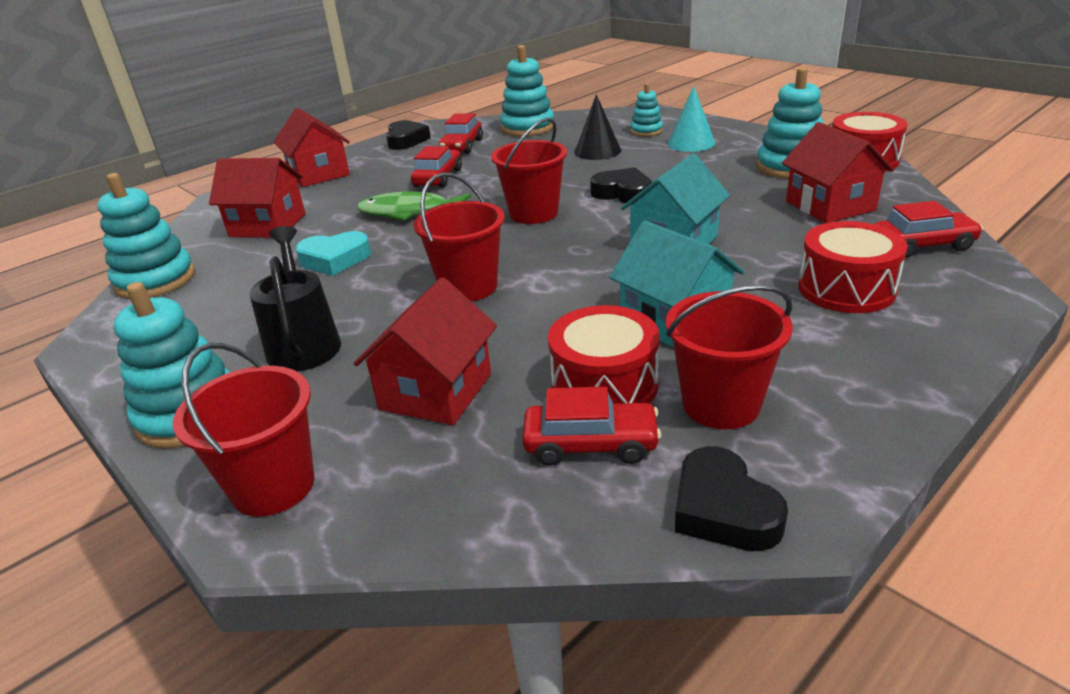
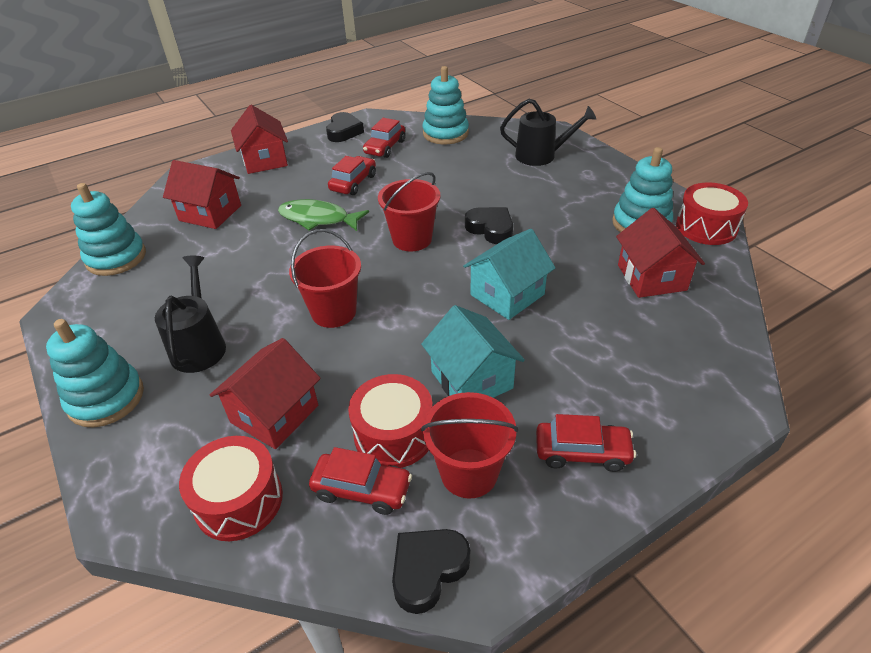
camera: 10 degrees right, 10 degrees up
red bucket [173,343,314,517] -> none
turquoise heart [295,231,371,276] -> none
black cone [575,94,621,160] -> none
turquoise stacking toy [630,83,663,136] -> black watering can [500,99,596,166]
turquoise cone [668,86,715,152] -> none
black heart [675,446,788,551] -> black heart turned 60 degrees clockwise [392,529,470,614]
red drum [798,221,908,313] -> red drum moved to [179,436,283,541]
red car [875,201,983,258] -> red car moved to [536,414,636,472]

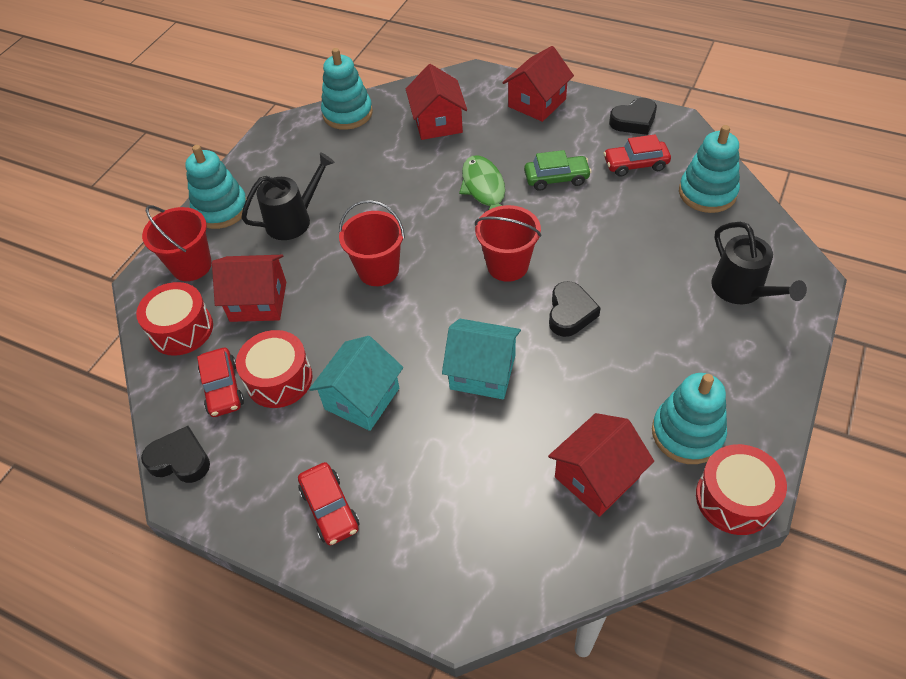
camera: 60 degrees right, 10 degrees up
red car [328,156,376,195] -> green car [524,150,592,191]
red bucket [421,392,518,499] -> red bucket moved to [142,205,212,281]

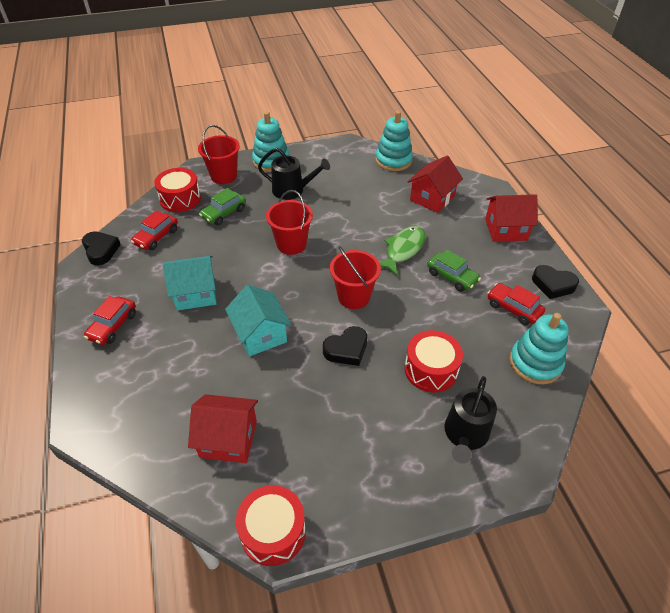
camera: 45 degrees right, 5 degrees down
red house [212,255,286,322] -> green car [199,188,246,225]
red drum [236,330,312,408] -> red drum moved to [405,330,463,393]
turquoise stacking toy [652,373,727,464] -> none

